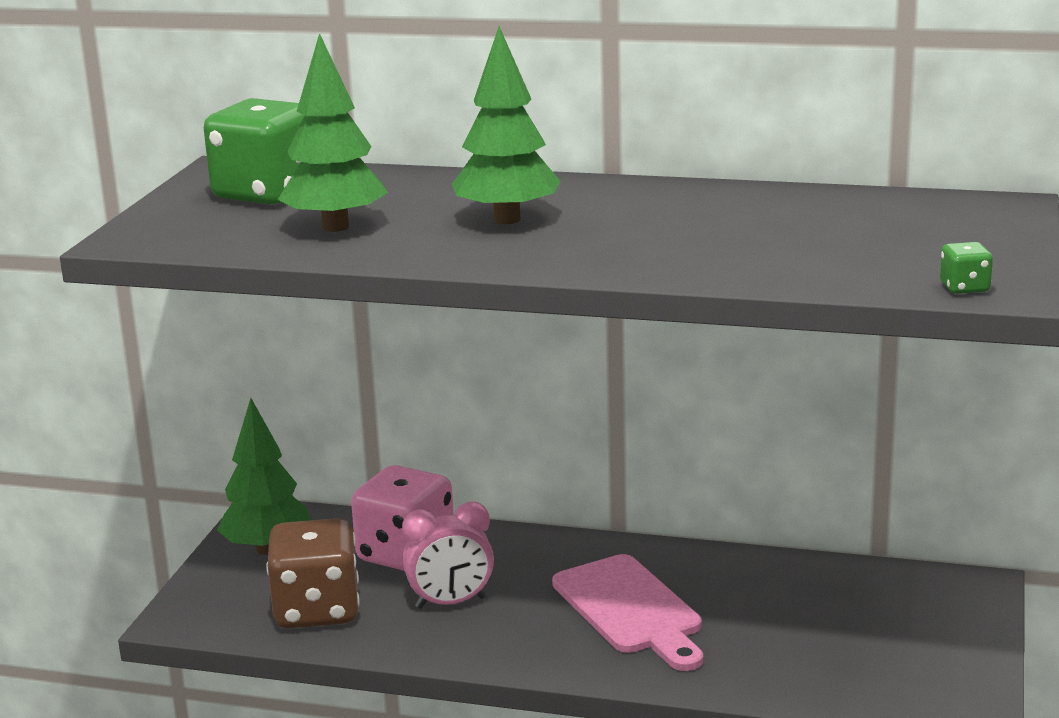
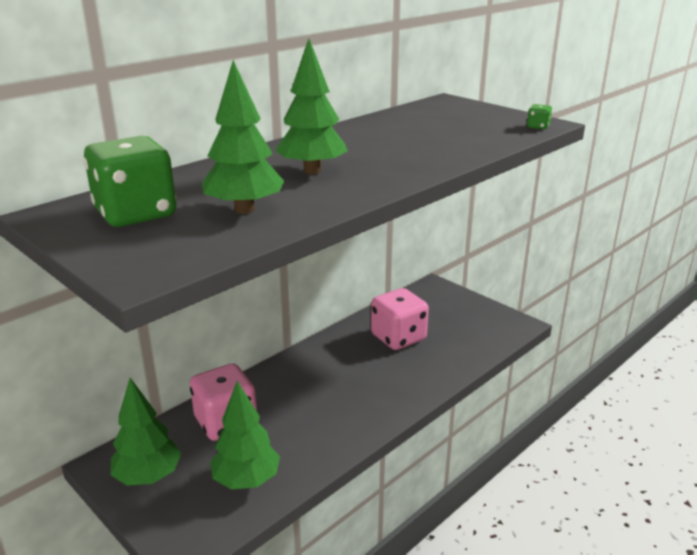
camera: 60 degrees left, 5 degrees up
brown dice [266,518,359,628] -> green tree [210,381,280,489]
pink clock [402,502,494,609] -> none
pink cutting board [552,554,703,671] -> none
none -> pink dice [371,288,429,350]

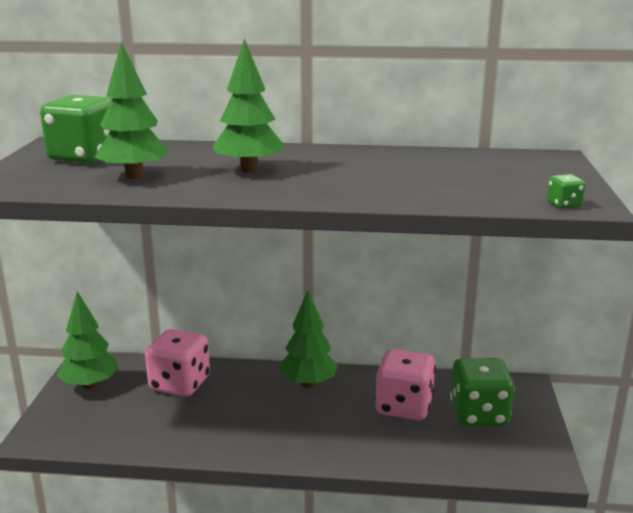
camera: 50 degrees right, 5 degrees down
green tree [210,381,280,489] -> green tree moved to [280,290,338,388]
none -> green dice [450,358,515,426]

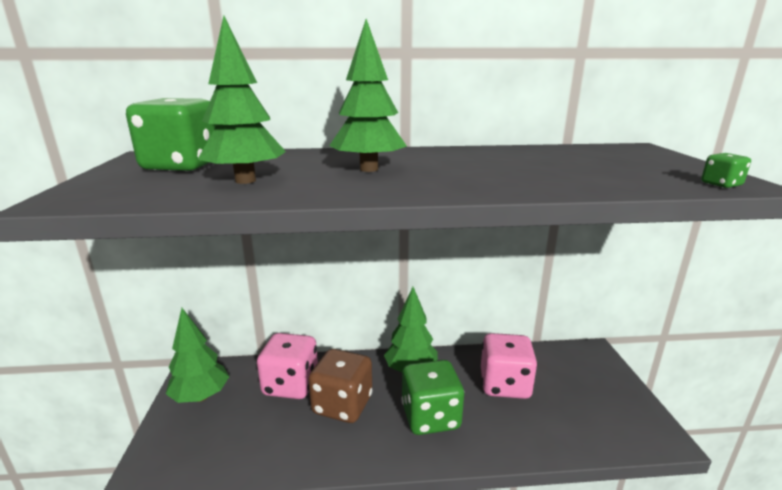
camera: 10 degrees left, 0 degrees up
green dice [450,358,515,426] -> green dice moved to [401,360,464,435]
none -> brown dice [308,349,372,423]

